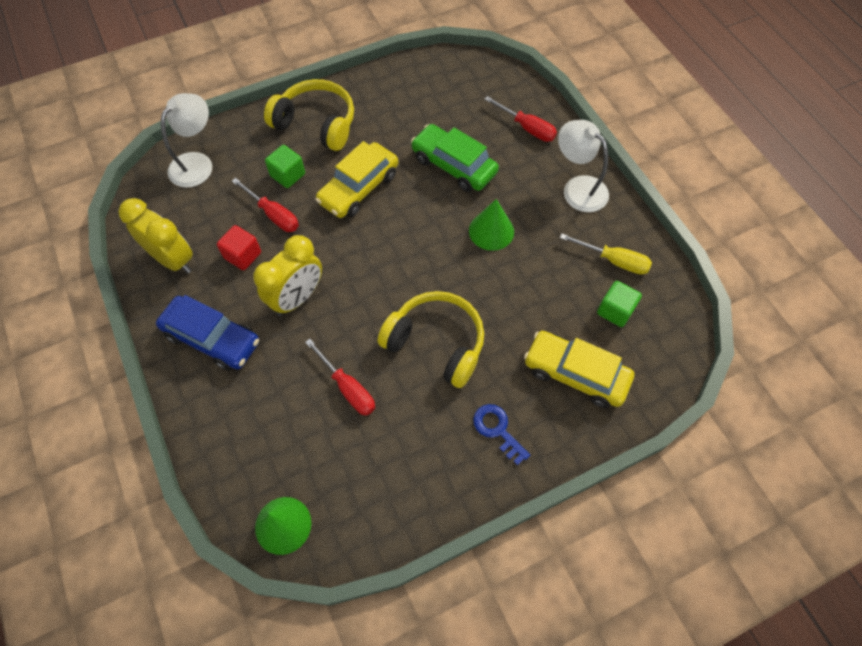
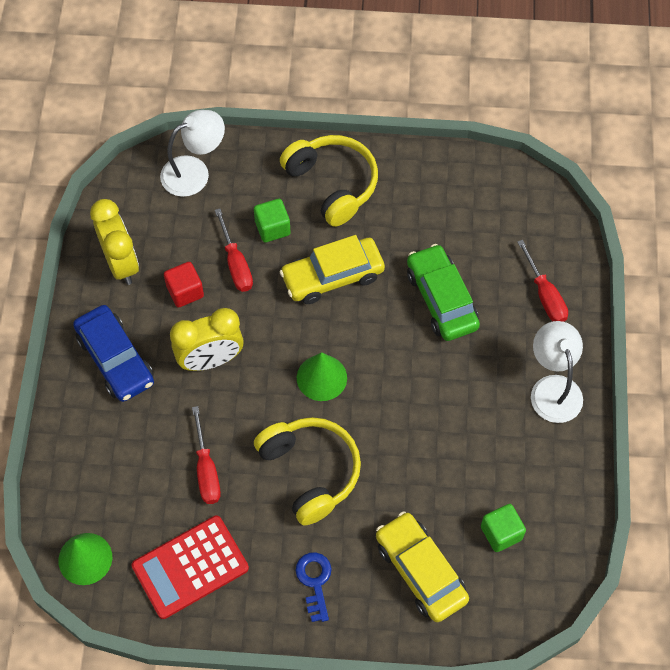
camera: 30 degrees right, 0 degrees up
green cone [469,199,514,251] -> green cone moved to [297,352,347,401]
yellow screwdriver [560,234,652,275] -> none
none -> red calculator [131,515,249,619]

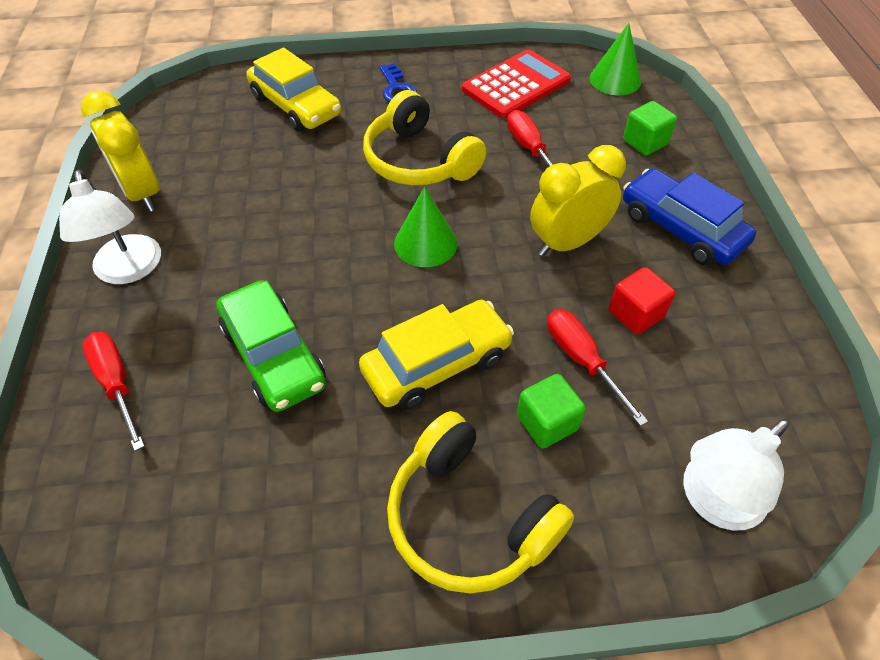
camera: 170 degrees right, 10 degrees down
yellow clock [90,199,139,285] -> yellow clock moved to [81,91,160,212]
green cube [481,504,526,552] -> green cube moved to [623,101,677,155]

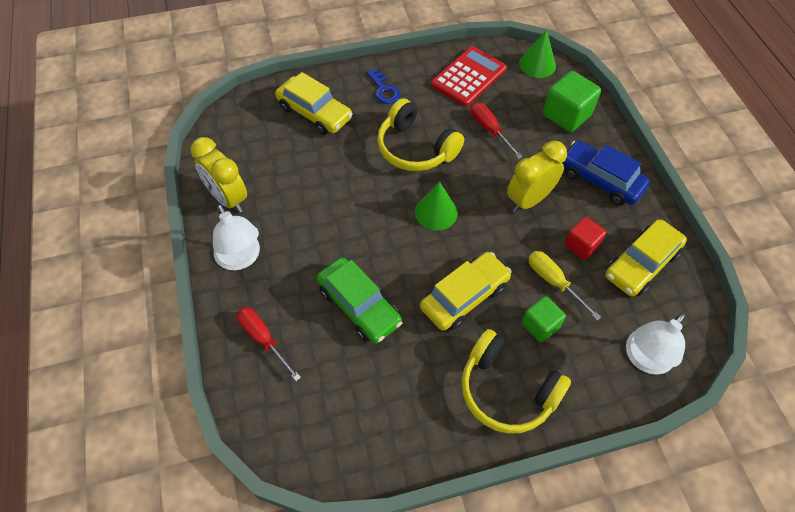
camera: 10 degrees left, 5 degrees up
red screwdriver [547,309,648,426] -> yellow screwdriver [528,251,601,320]
green cube [623,101,677,155] -> green cube [543,71,601,132], size x1.58
none -> yellow car [605,219,687,297]

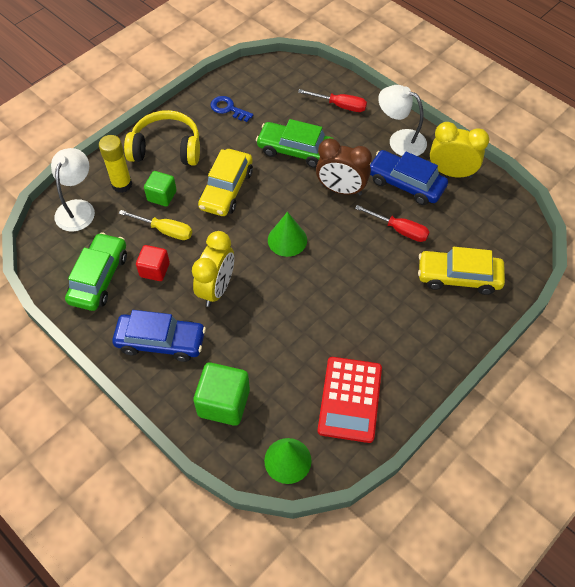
camera: 150 degrees right, 0 degrees up
blue key [367,69,401,104] -> blue key moved to [211,96,253,122]
yellow headphones [377,98,464,171] -> none
red screwdriver [471,103,523,159] -> red screwdriver moved to [355,205,430,242]
yellow car [605,219,687,297] -> green car [65,232,127,311]
none -> yellow glue stick [99,135,132,193]
none -> brown clock [316,138,372,195]
none -> blue car [370,150,448,205]

